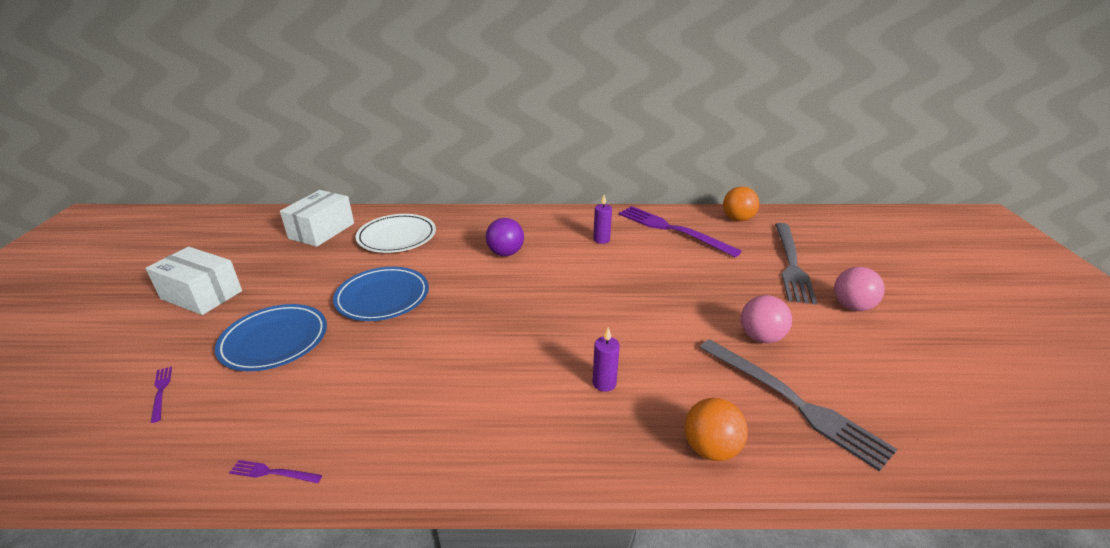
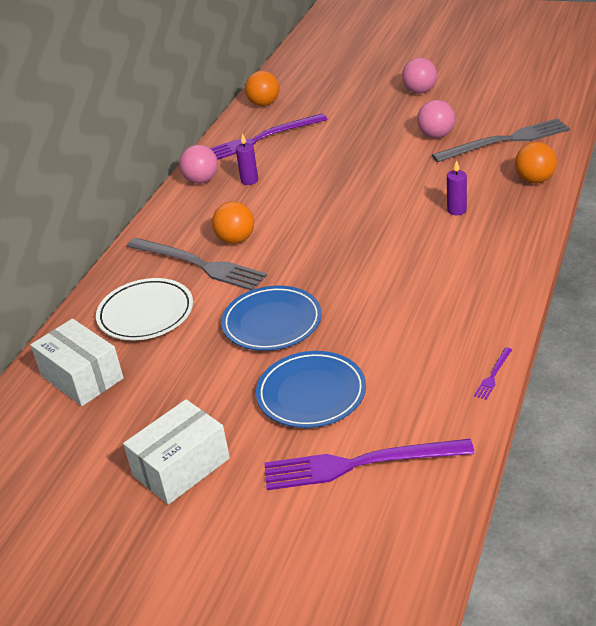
camera: 65 degrees left, 5 degrees up
purple fork [151,366,172,423] -> purple fork [264,439,475,490], size x2.48
purple ball [486,218,524,256] -> orange ball [212,201,254,244]
grey fork [775,223,817,304] -> grey fork moved to [127,238,267,290]
none -> pink ball [179,145,218,184]

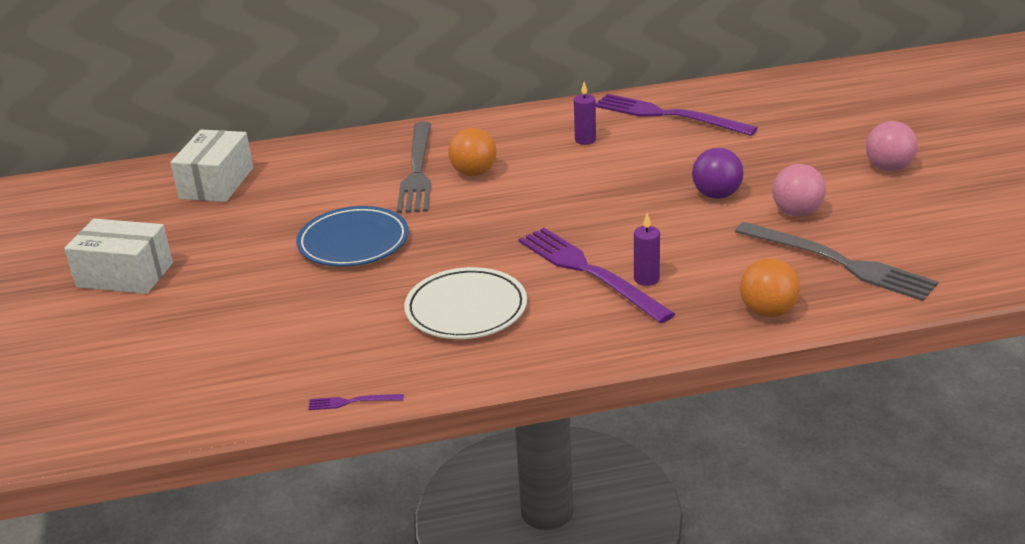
camera: 55 degrees right, 5 degrees down
white plate [96,278,193,340] -> white plate moved to [404,267,527,339]
pink ball [179,145,218,184] -> none
orange ball [245,71,279,106] -> none
blue plate [256,351,366,428] -> none
purple fork [264,439,475,490] -> purple fork moved to [519,228,675,324]
none -> purple ball [692,148,744,199]

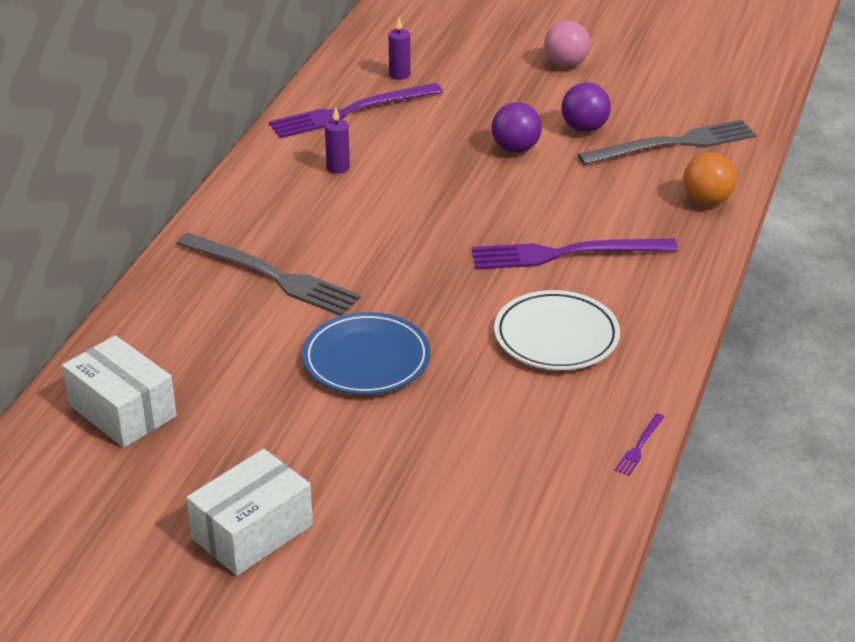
camera: 60 degrees left, 5 degrees up
orange ball [448,128,497,176] -> none
purple candle [634,213,660,286] -> purple candle moved to [389,17,410,80]
pink ball [772,164,826,216] -> purple ball [561,82,611,132]

